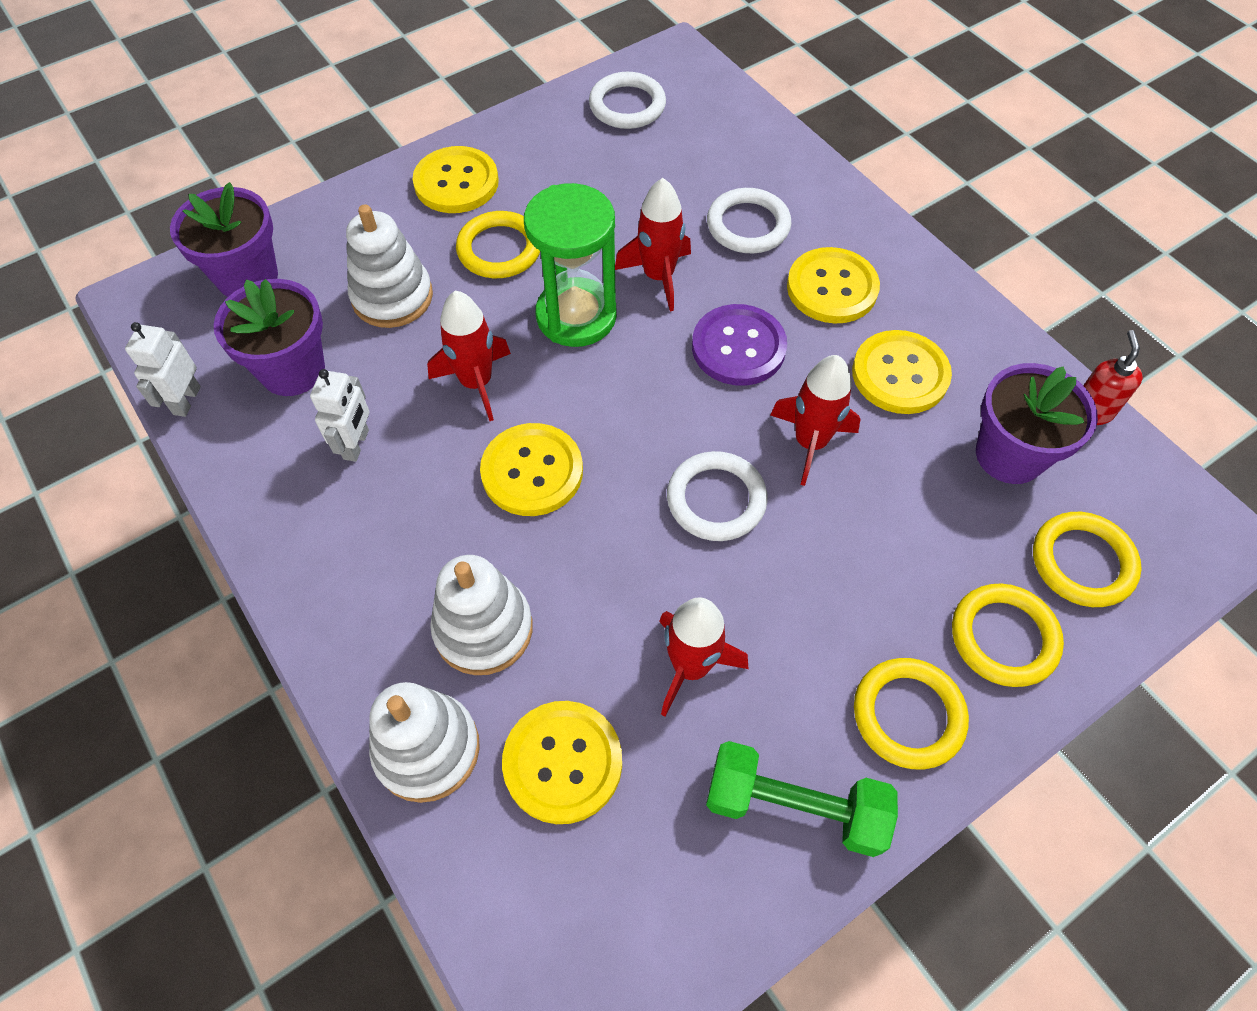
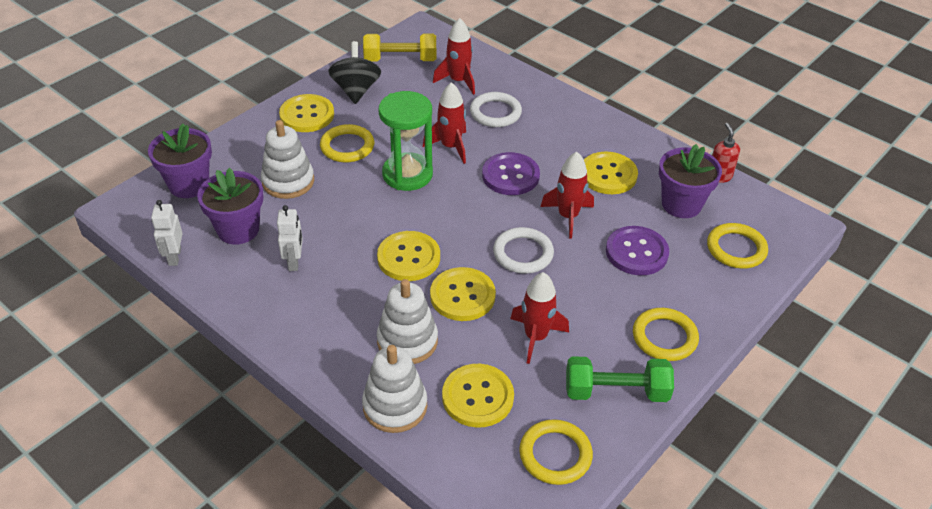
camera: 15 degrees left, 15 degrees down
red rocket [427,291,511,421] -> red rocket moved to [433,18,475,95]
white ring [589,72,666,129] -> yellow dumbbell [363,34,436,61]
yellow button [787,247,880,324] -> yellow button moved to [430,267,496,321]
yellow ring [952,584,1064,687] -> yellow ring moved to [519,419,593,485]
none -> black spinning top [328,41,381,104]
none -> purple button [606,226,669,275]

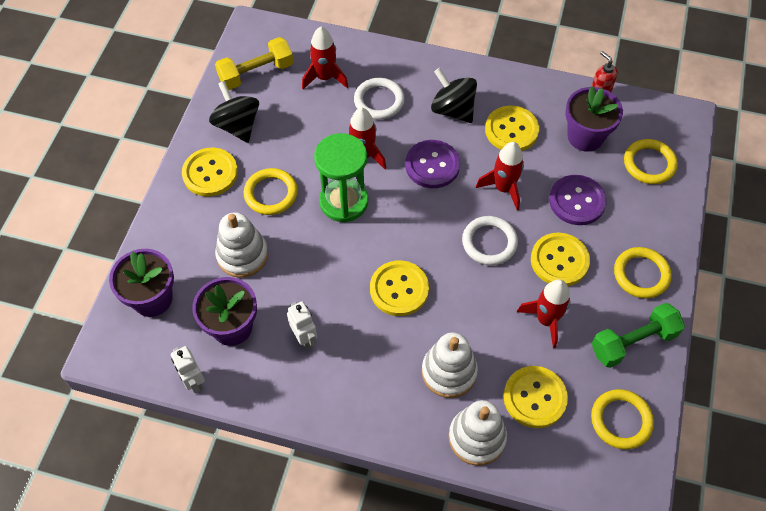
camera: 25 degrees left, 15 degrees up
yellow button [430,267,496,321] -> yellow button moved to [531,232,590,286]
none -> black spinning top [431,68,477,123]

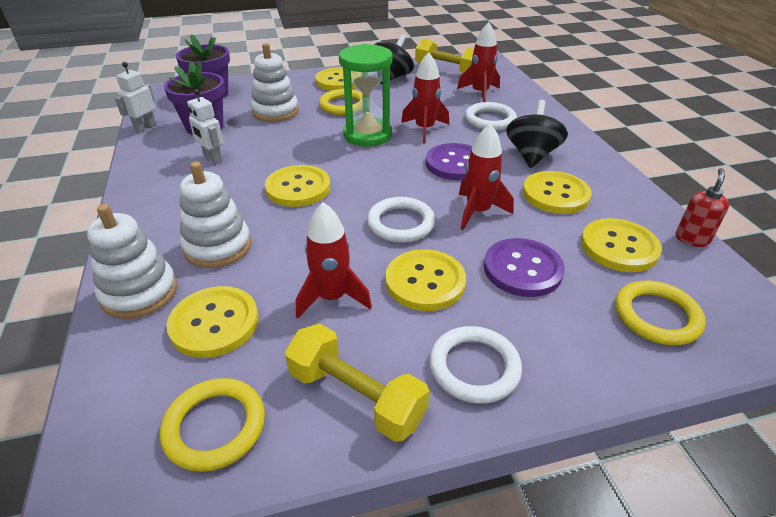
camera: 60 degrees right, 20 degrees down
white robot [287,301,317,349] -> white robot turned 105 degrees clockwise [187,89,224,164]
purple flower pot [565,86,623,152] -> yellow button [581,218,662,272]
green dumbbell [592,303,685,368] -> yellow dumbbell [285,324,430,442]
yellow ring [614,247,672,298] -> white ring [429,326,522,404]

